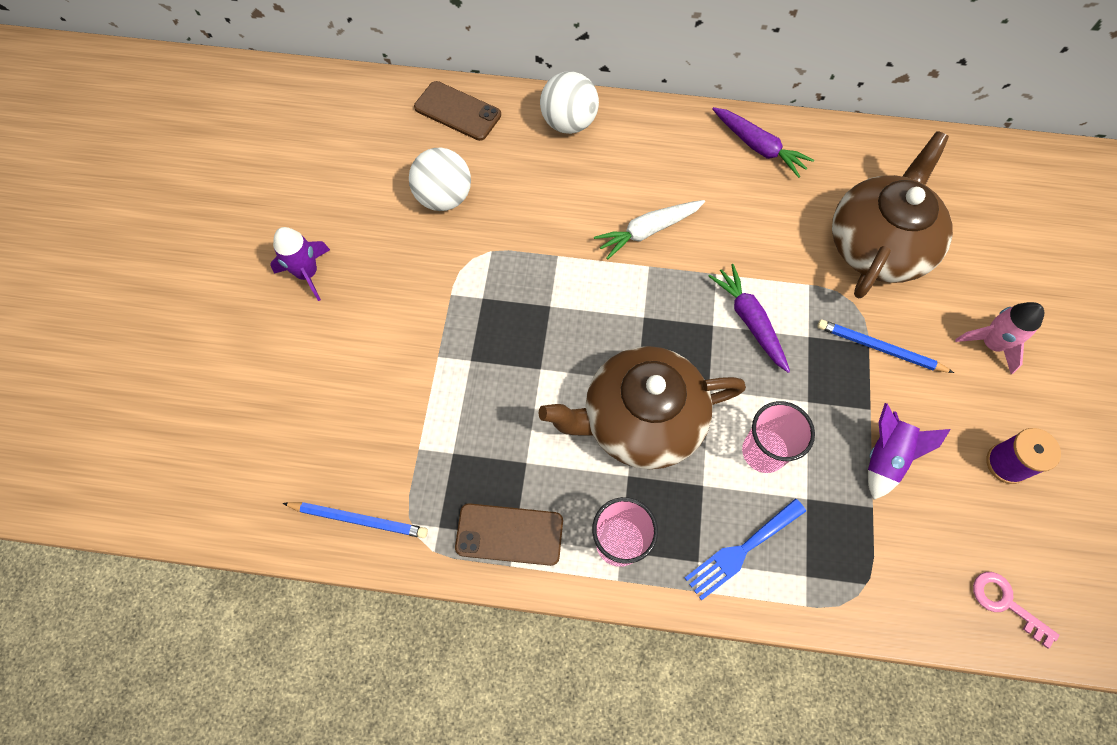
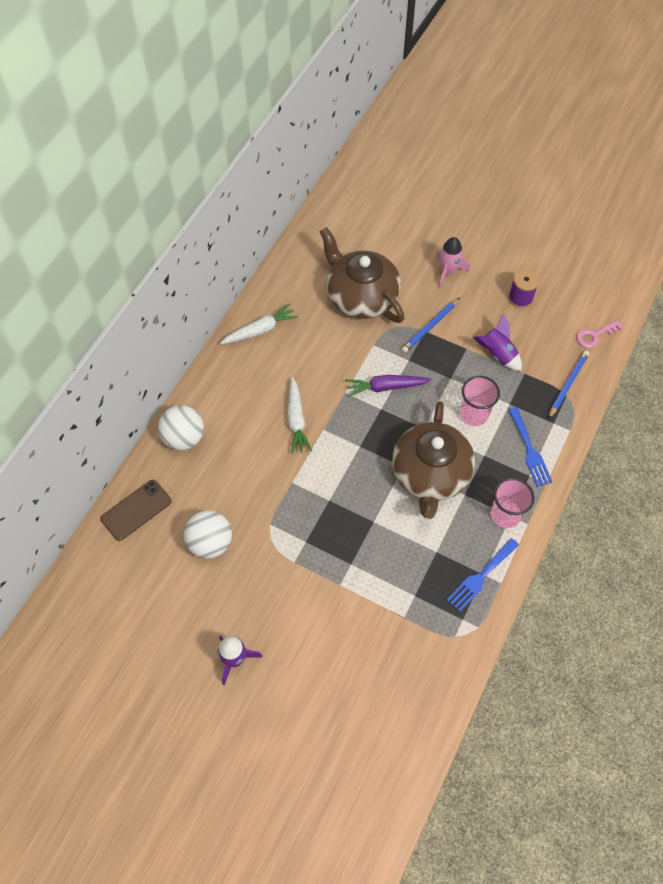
camera: 70 degrees left, 5 degrees down
blue pencil [282,502,428,538] -> blue pencil moved to [548,350,589,419]
brown phone [455,503,563,566] -> blue fork [446,538,519,612]
purple carrot [712,107,814,178] -> white carrot [220,304,298,344]

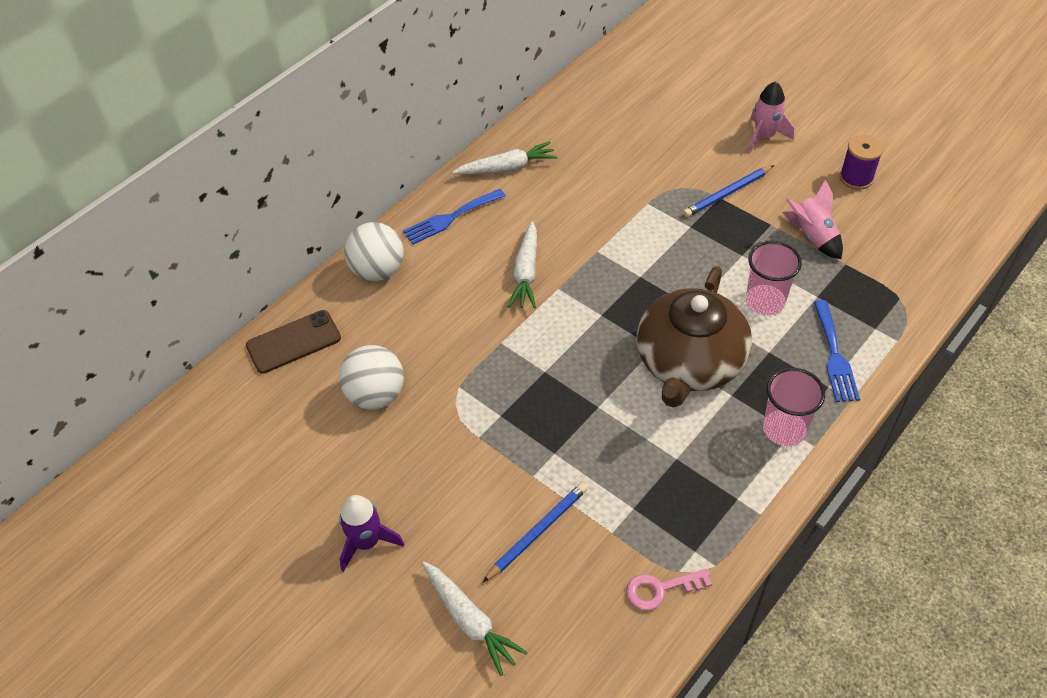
camera: 15 degrees right, 10 degrees down
brown teapot [319,227,405,323] -> none
purple carrot [346,375,431,397] -> none
blue fork [446,538,519,612] -> blue fork moved to [403,189,505,244]
purple rocket [473,313,522,371] -> pink rocket [782,179,843,259]
blue pencil [548,350,589,419] -> blue pencil moved to [483,483,588,582]
pink key [576,320,623,348] -> pink key moved to [626,569,712,611]
none -> white carrot [422,562,527,676]

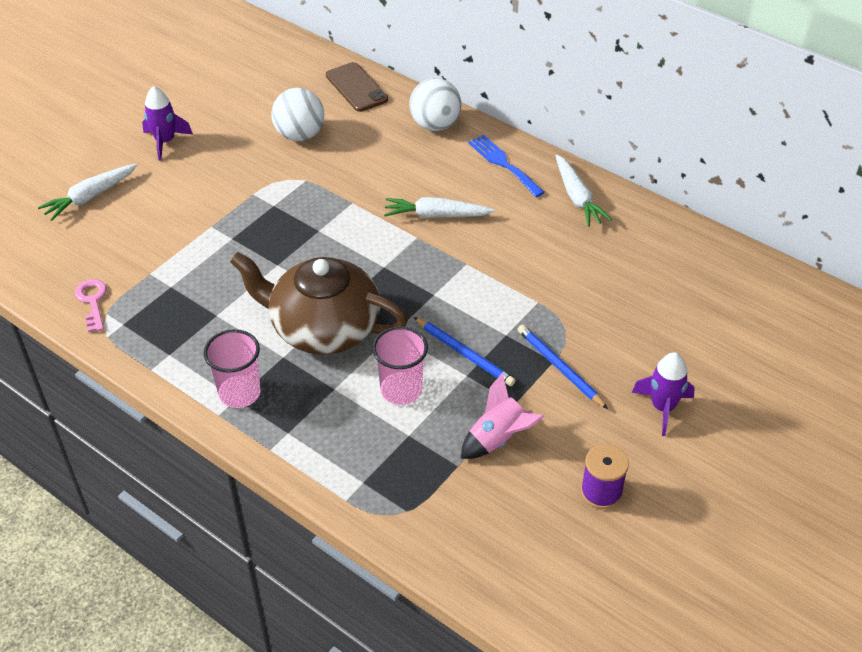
camera: 85 degrees right, 5 degrees down
blue pencil [483,483,588,582] -> blue pencil moved to [414,317,516,386]
pink rocket [748,81,794,153] -> purple rocket [632,352,695,436]
blue fork [814,300,860,402] -> none

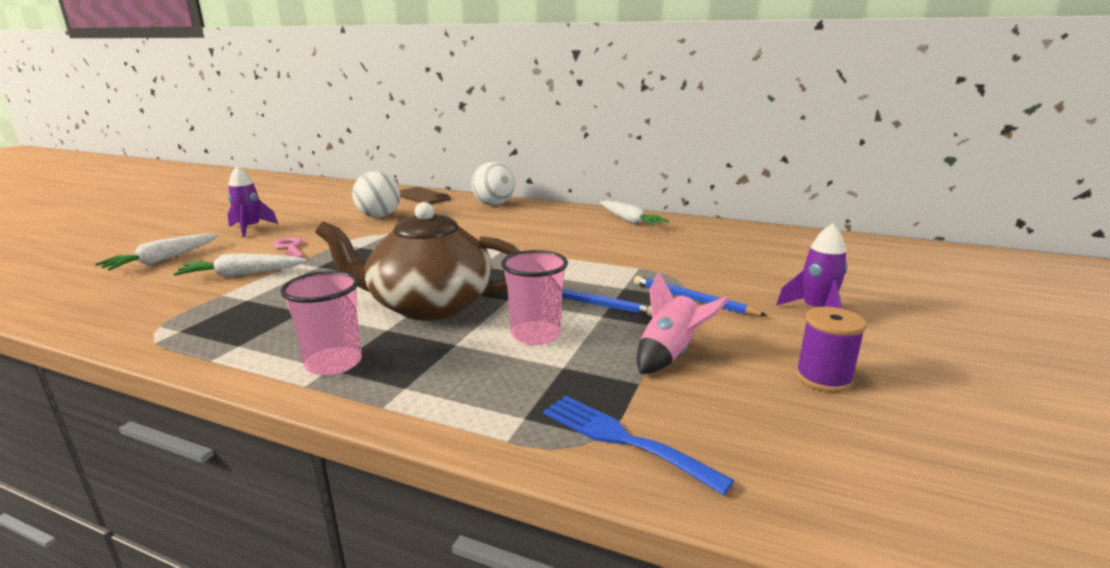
camera: 15 degrees left, 25 degrees down
pink key [75,279,107,332] -> pink key moved to [272,237,303,258]
white carrot [384,197,495,218] -> white carrot moved to [173,253,307,277]
blue fork [468,135,545,197] -> blue fork moved to [543,396,734,495]

